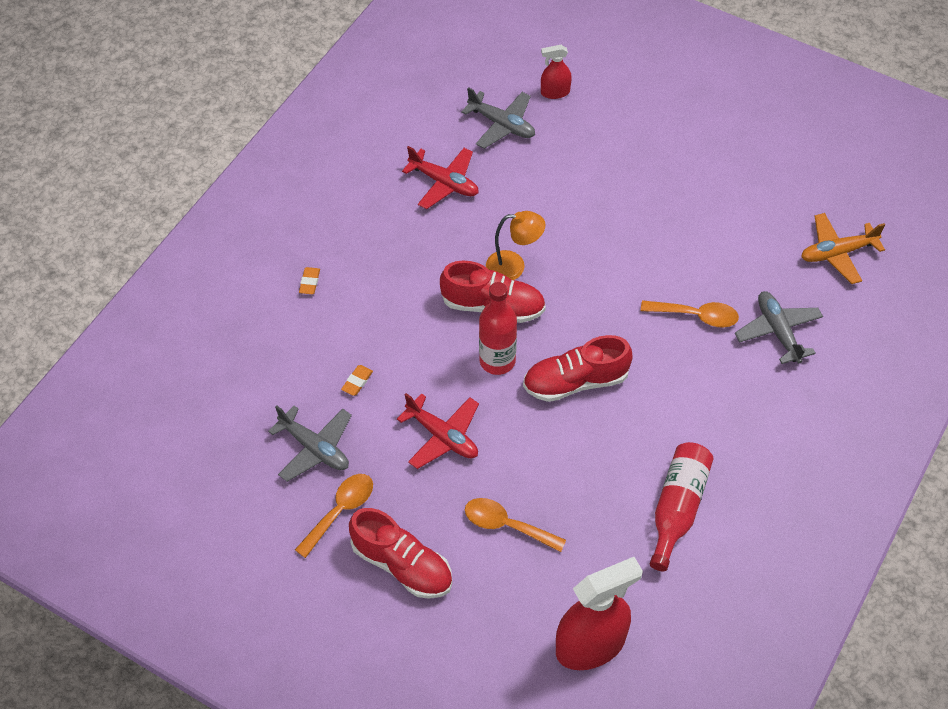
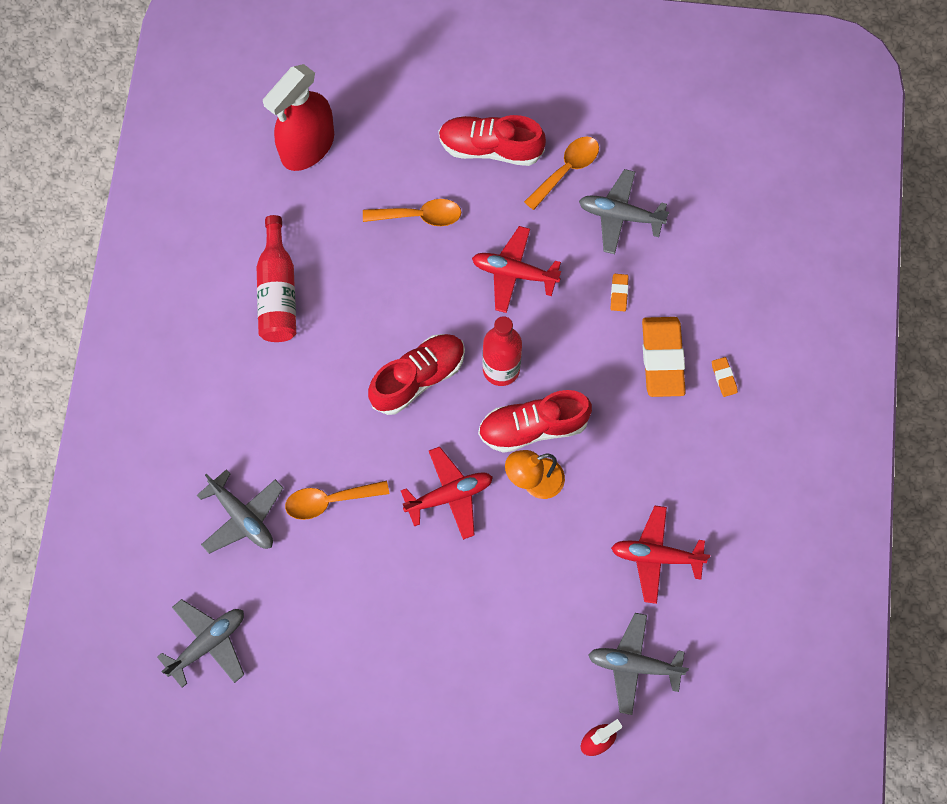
camera: 155 degrees right, 15 degrees up
orange spoon [295,474,373,558] -> orange spoon turned 150 degrees counterclockwise [524,136,599,210]
orange plane [801,213,885,284] -> grey plane [157,599,244,688]
none -> red plane [401,447,493,540]
none -> orange eraser [642,317,686,397]

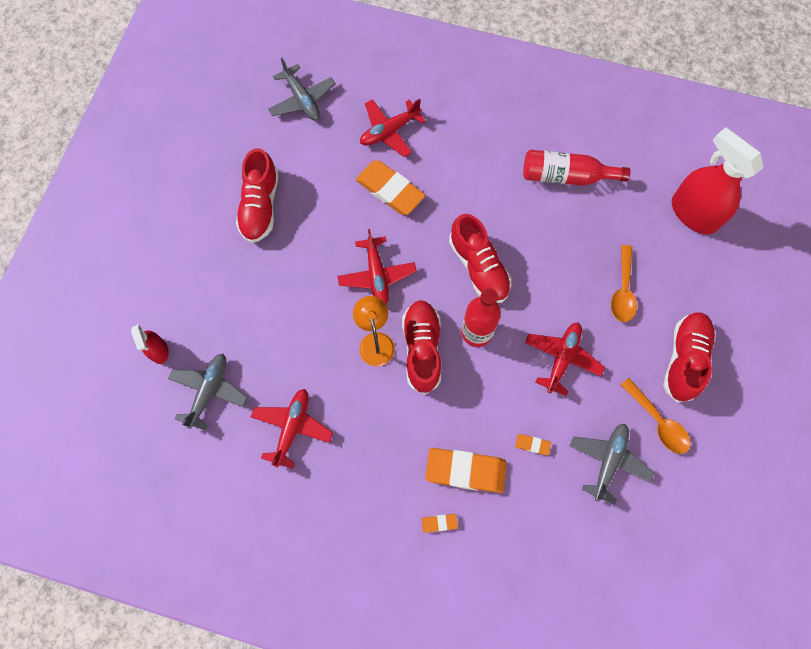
camera: 100 degrees right, 0 degrees up
grey plane [197,469,283,554] -> red plane [360,99,426,157]
orange spoon [285,481,389,520] -> orange eraser [356,160,425,215]
none -> red shoe [236,148,279,243]

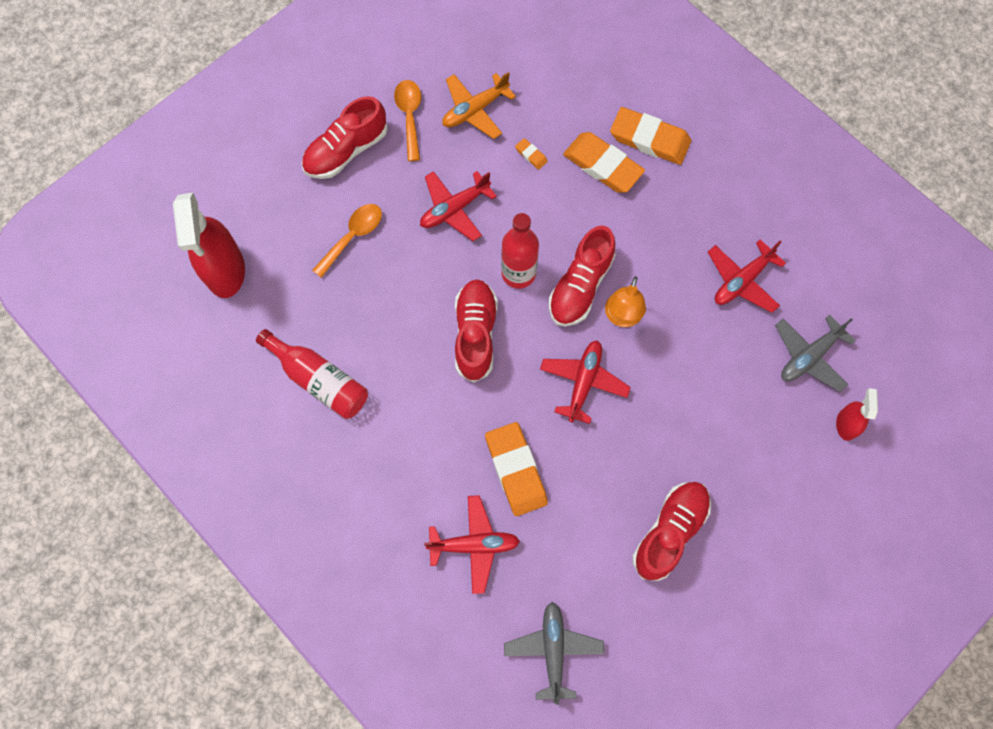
camera: 150 degrees left, 0 degrees up
orange eraser [422,514,458,533] -> orange eraser [610,107,691,165], size x2.33
grey plane [570,424,654,505] -> orange plane [442,72,516,139]

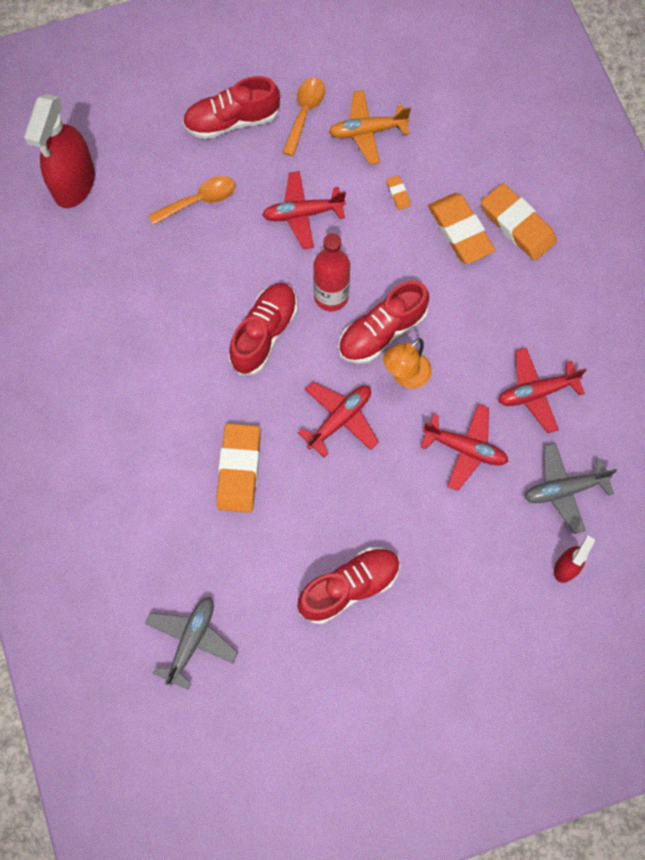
camera: 25 degrees right, 0 degrees up
red bottle [256,329,368,419] -> none
red plane [424,495,520,594] -> red plane moved to [421,404,509,491]

